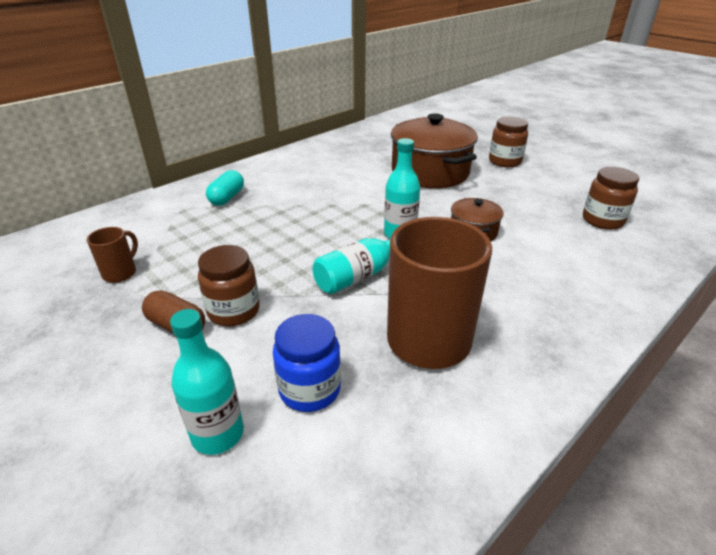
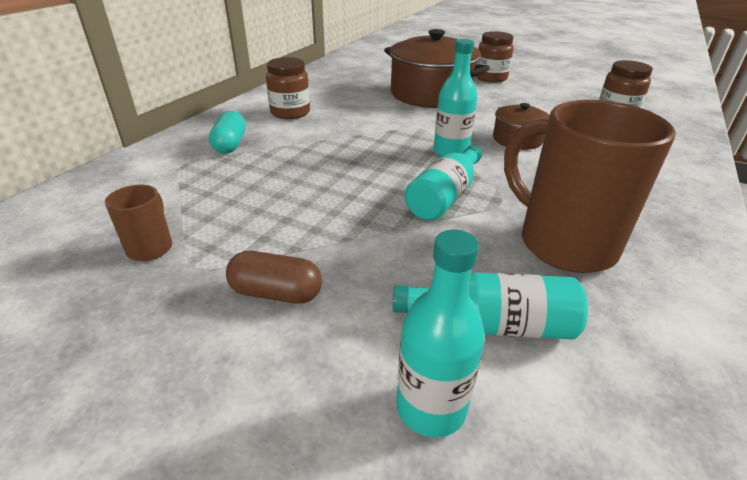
camera: 20 degrees left, 0 degrees up
brown jar [198,245,260,326] -> brown jar moved to [266,57,310,119]
blue jar [273,314,341,412] -> turquoise bottle [393,273,588,340]

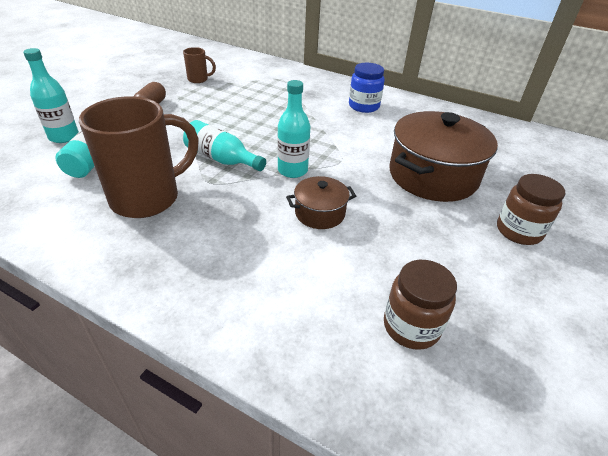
camera: 90 degrees right, 5 degrees up
turquoise capsule [209,111,246,154] -> none
brown jar [266,57,310,119] -> blue jar [349,63,385,113]

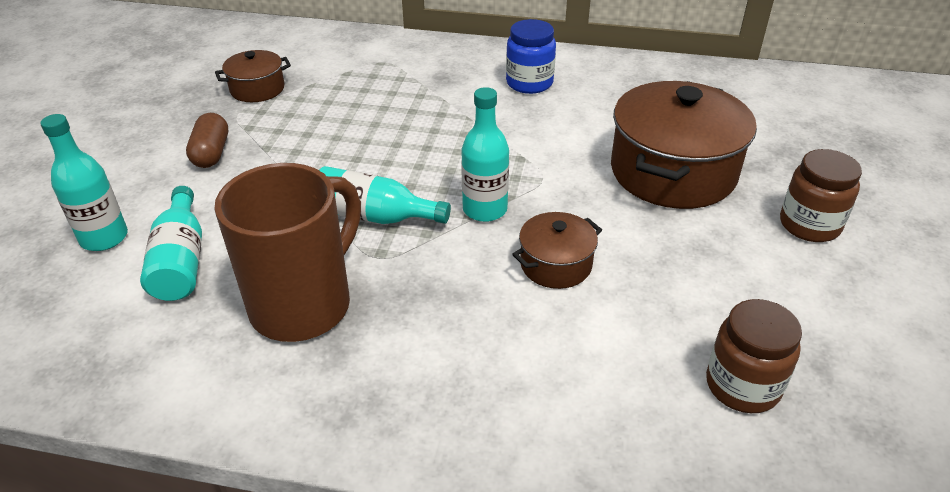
camera: 15 degrees left, 0 degrees up
brown mug [183,47,216,83] -> brown pot [215,50,291,102]

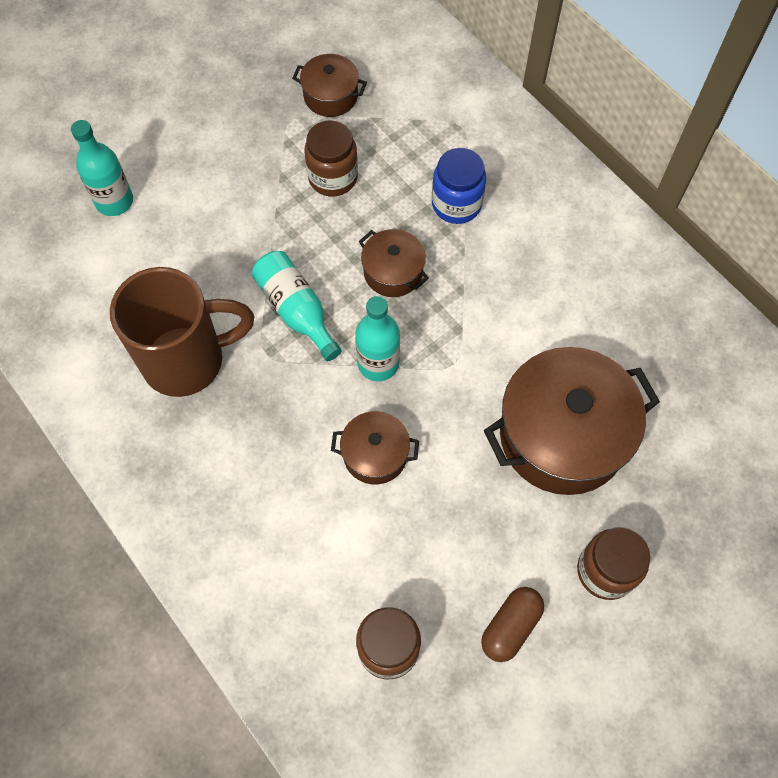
camera: 40 degrees right, 25 degrees up
turquoise bottle [140,186,202,301] -> none
brown capsule [186,113,228,168] -> brown capsule moved to [481,587,544,662]
blue jar [506,19,556,94] -> blue jar moved to [432,148,486,224]
none -> brown jar [304,120,358,197]
none -> brown pot [359,229,429,297]

